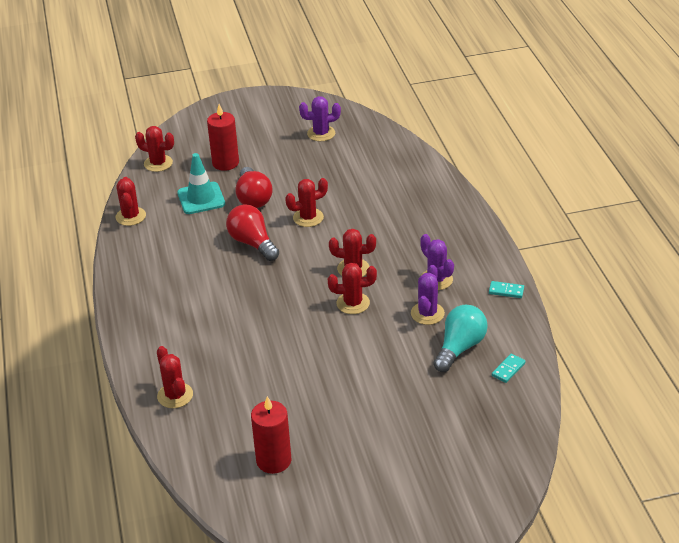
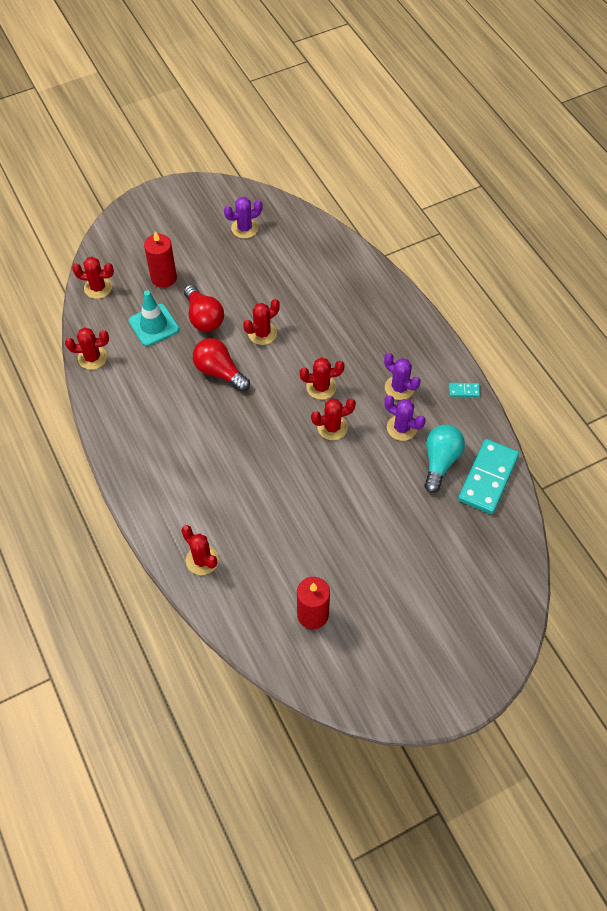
camera: 15 degrees left, 20 degrees up
red cactus [115,177,146,226] -> red cactus turned 75 degrees counterclockwise [65,328,109,370]
purple cactus [411,265,445,325] -> purple cactus turned 60 degrees counterclockwise [384,395,425,441]
turquoise domino [492,353,526,383] -> turquoise domino [458,439,519,514], size x2.37

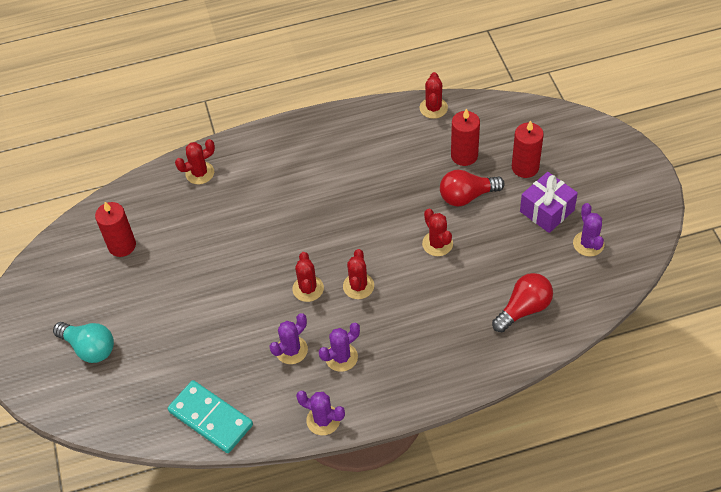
camera: 105 degrees right, 5 degrees down
red cactus [72,257,114,299] -> none
turquoise traffic cone [128,291,179,346] -> red candle [451,108,480,166]
red light bulb [193,338,250,392] -> red light bulb moved to [492,273,553,332]
turquoise light bulb [424,425,465,493] -> turquoise light bulb moved to [53,322,114,363]
turquoise domino [449,383,480,397] -> purple cactus [296,391,345,435]
none -> purple gift [520,172,578,233]

